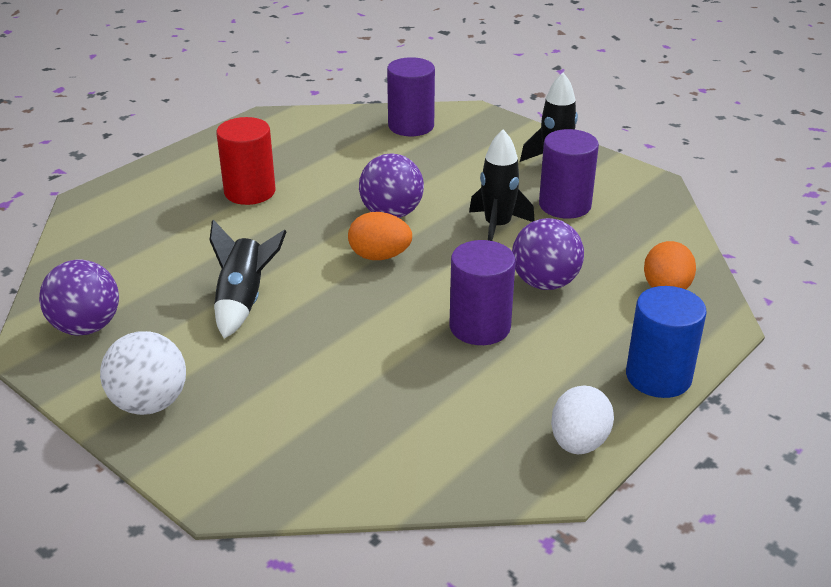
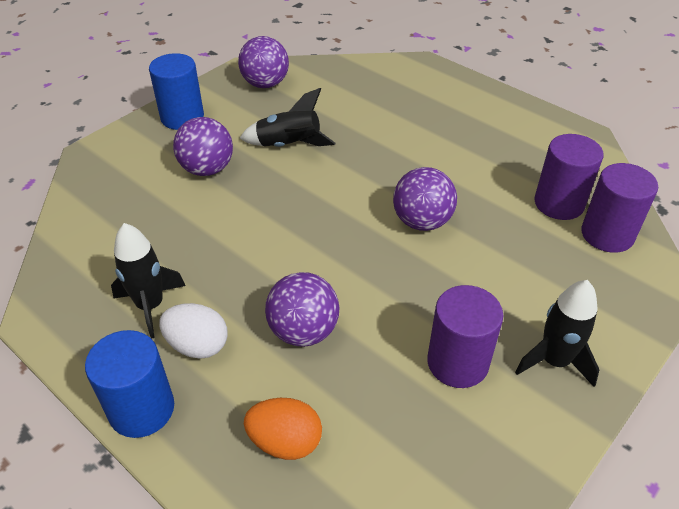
camera: 90 degrees right, 10 degrees up
white ball [100,331,186,415] -> blue cylinder [149,53,204,130]
red cylinder [216,117,276,205] -> none
orange egg [348,212,412,260] -> none
purple cylinder [450,240,516,345] -> purple cylinder moved to [534,134,604,220]
black rocket [469,130,535,241] -> black rocket moved to [111,223,186,339]
white egg [551,386,614,454] -> white egg moved to [159,303,227,359]
none -> purple ball [173,117,233,176]

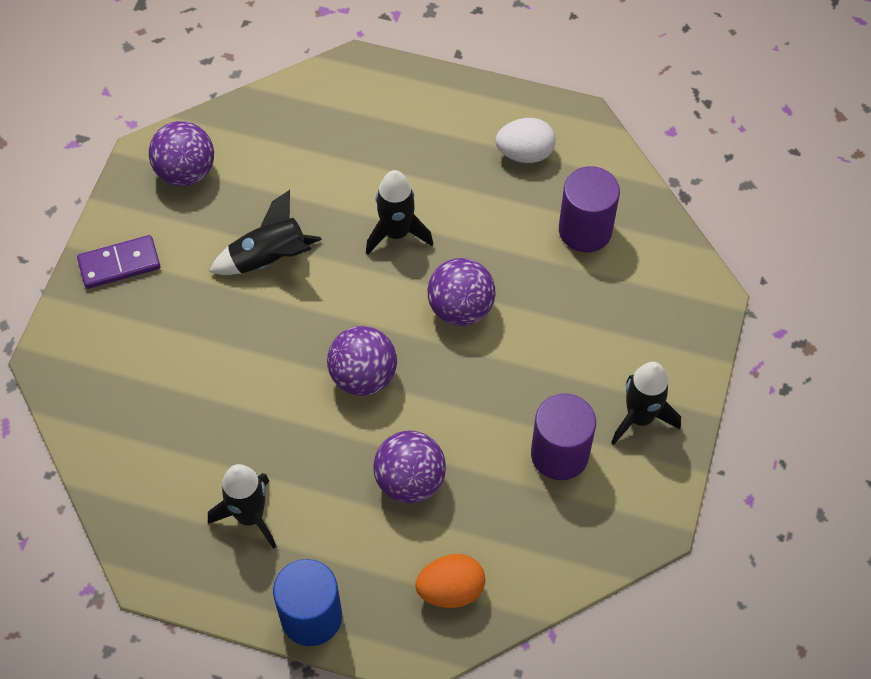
camera: 25 degrees left, 15 degrees up
blue cylinder [149,53,204,130] -> purple domino [77,235,160,289]
white egg [159,303,227,359] -> white egg moved to [495,118,556,163]
purple ball [173,117,233,176] -> purple ball moved to [327,326,397,396]
purple cylinder [581,163,658,253] -> none
none -> black rocket [366,170,433,255]

